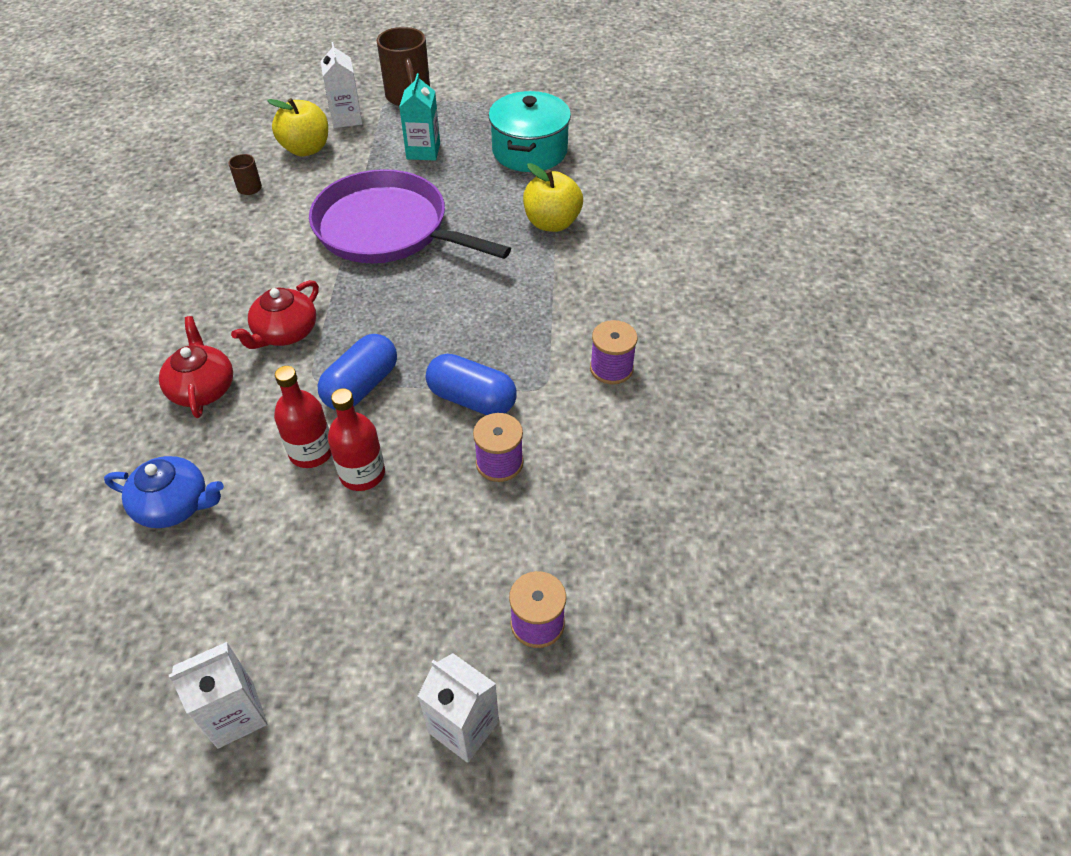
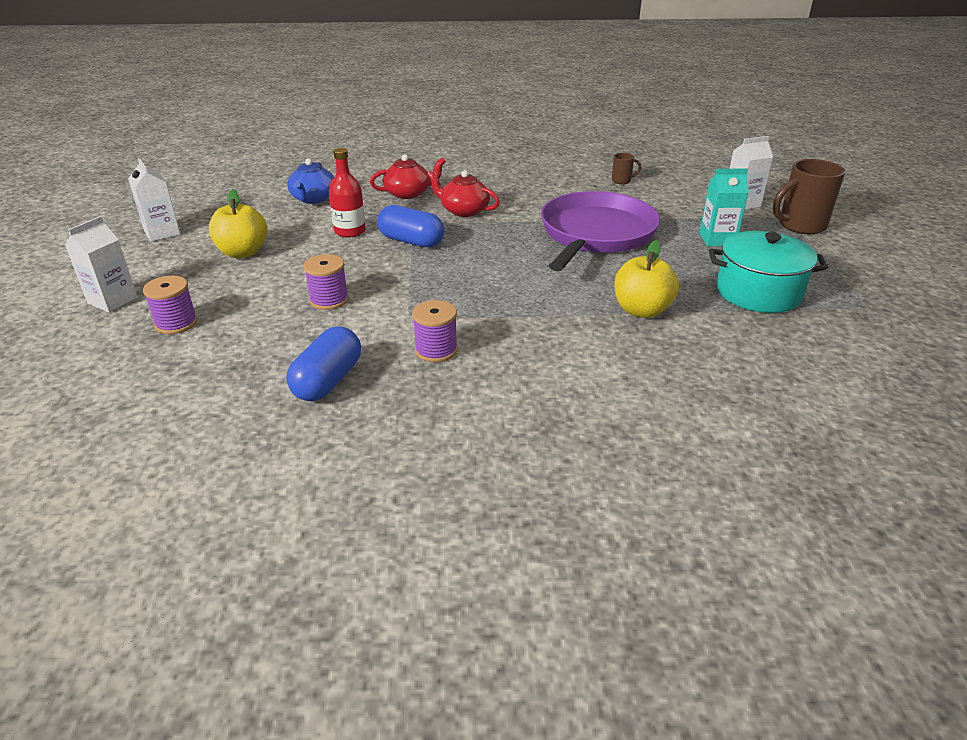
camera: 85 degrees right, 15 degrees down
yellow apple [267,98,328,157] -> yellow apple moved to [209,189,267,258]
red bottle [328,388,385,491] -> none
blue capsule [426,354,517,415] -> blue capsule moved to [286,326,361,401]

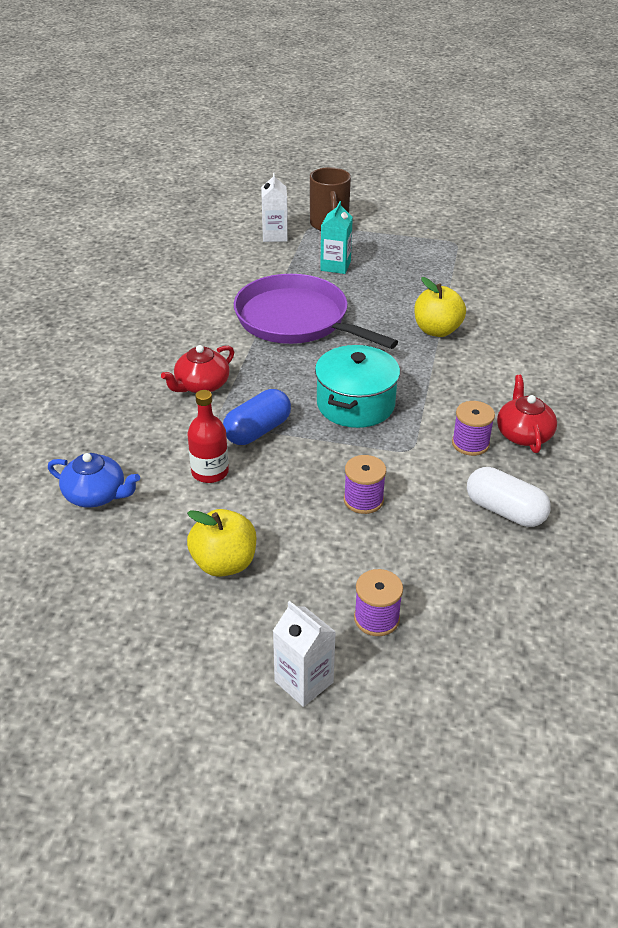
camera: 75 degrees left, 5 degrees up
white carton [128,158,180,242] -> none
blue capsule [286,326,361,401] -> white capsule [467,467,551,527]
red teapot [370,154,446,199] -> red teapot moved to [497,375,557,453]
brown mug [612,153,641,184] -> none
turquoise pot [709,231,828,313] -> turquoise pot moved to [315,345,400,428]

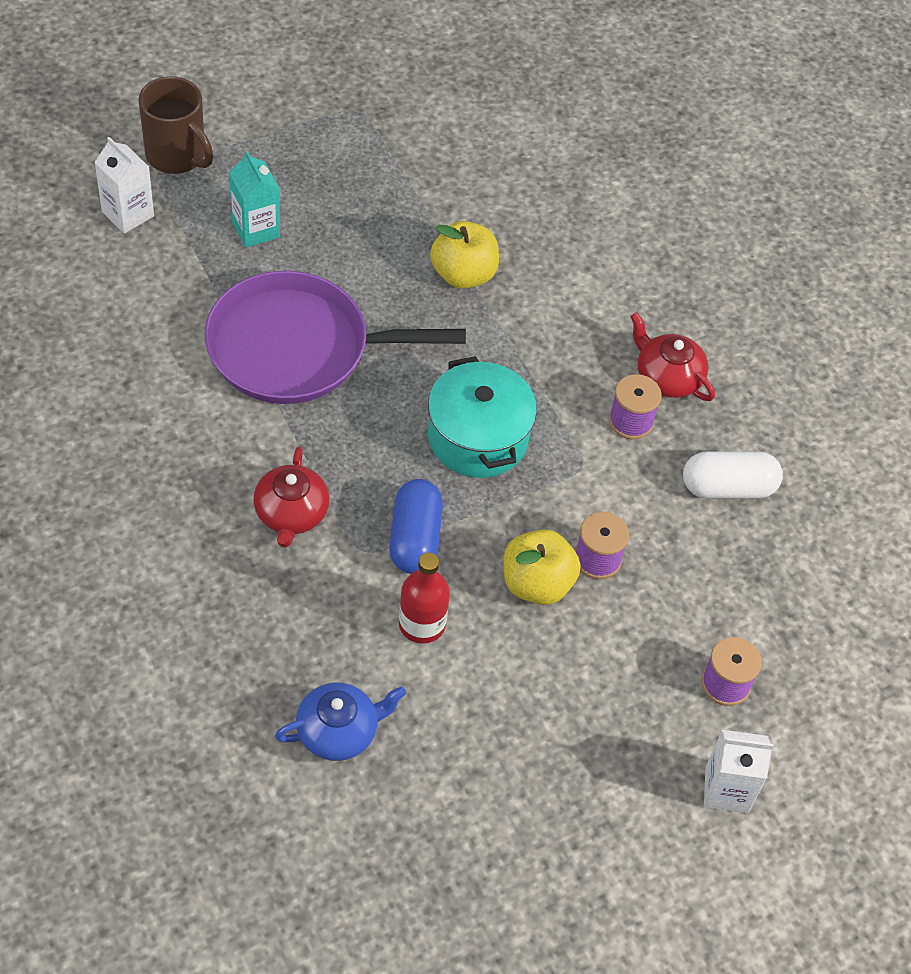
camera: 45 degrees left, 15 degrees up
yellow apple [187,509,256,577] -> yellow apple moved to [503,529,581,605]

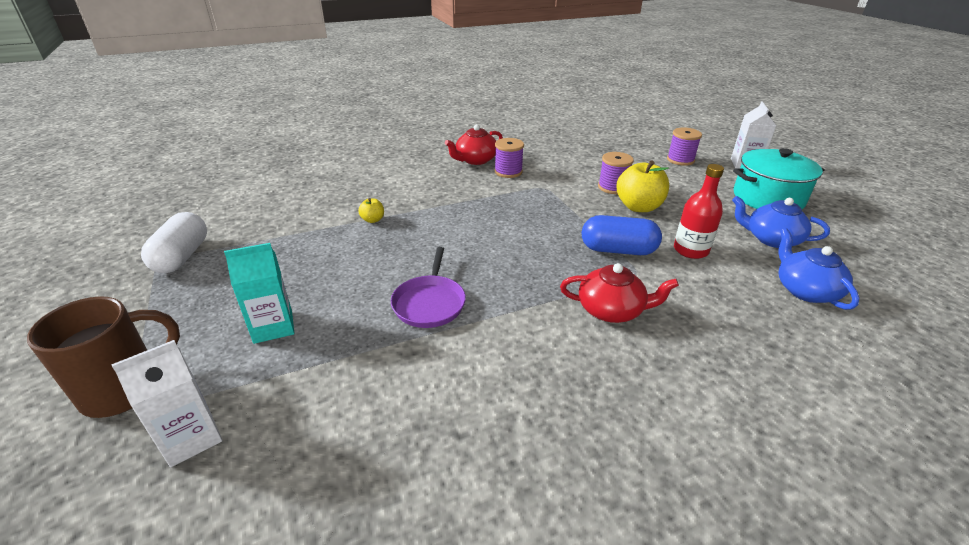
camera: 80 degrees left, 20 degrees down
purple pan [205,271,466,404] -> purple pan [391,247,466,328], size x0.50
turquoise pot [428,356,537,478] -> turquoise pot moved to [733,148,824,209]
yellow apple [430,221,499,289] -> yellow apple [358,198,384,223], size x0.48
white capsule [683,451,783,498] -> white capsule moved to [141,212,207,273]
none -> blue teapot [732,196,830,248]

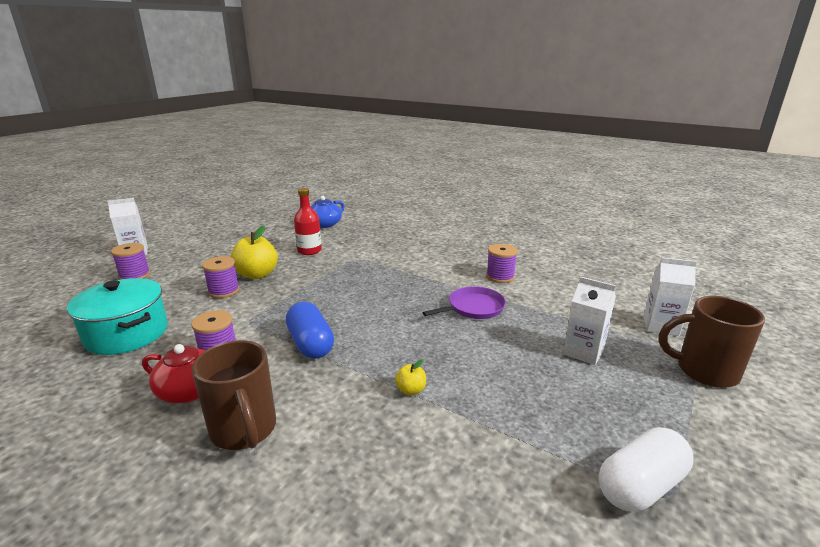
camera: 125 degrees left, 10 degrees down
turquoise carton [224,243,294,344] -> white carton [563,276,616,365]
red teapot [560,263,679,323] -> none
blue capsule [582,215,662,255] -> blue capsule moved to [286,302,334,359]
blue teapot [732,196,830,248] -> none
turquoise pot [733,148,824,209] -> turquoise pot moved to [67,278,168,355]
none -> brown mug [192,340,276,450]
none -> purple spool [486,244,518,283]

